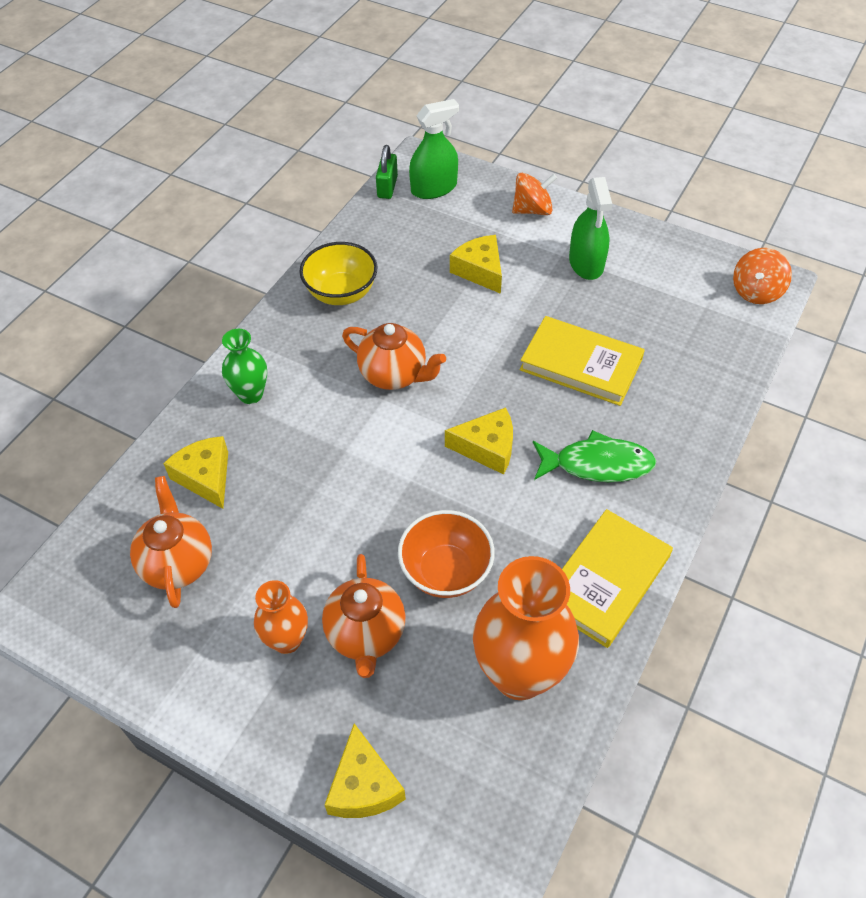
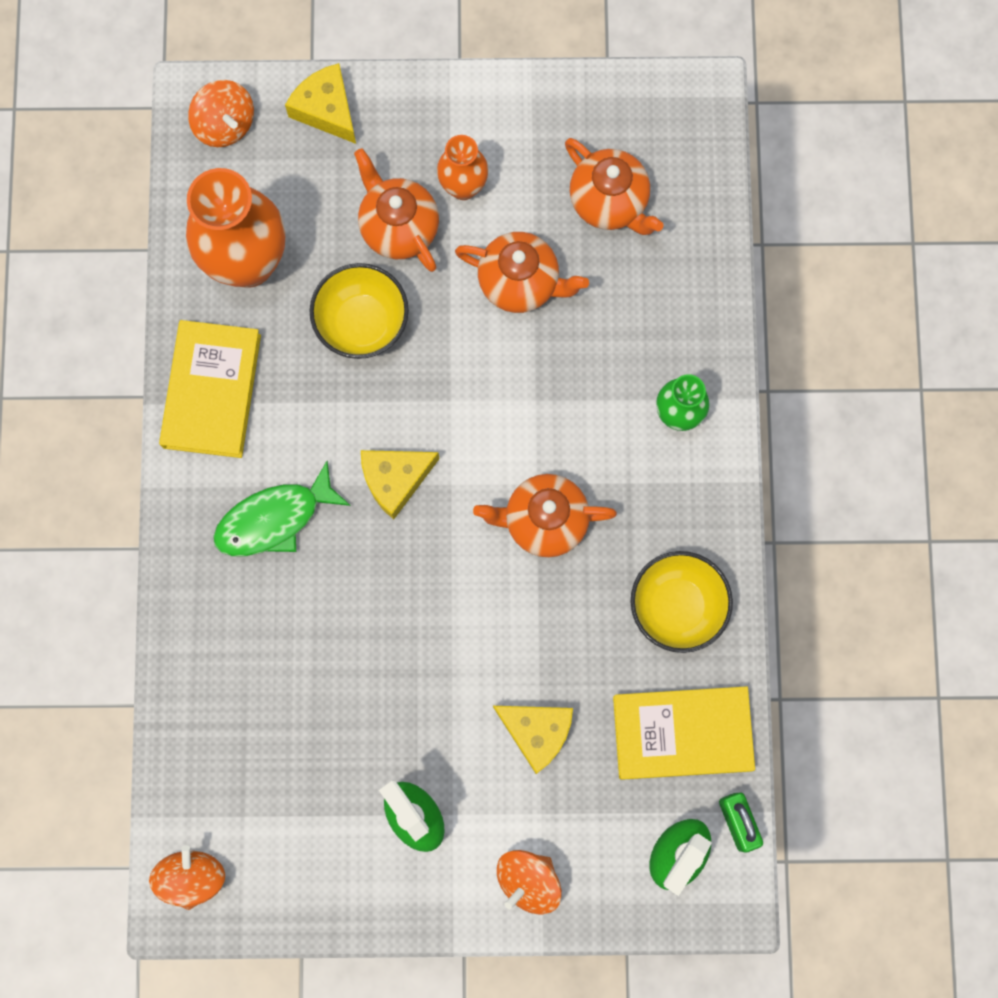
camera: 150 degrees right, 25 degrees up
yellow cheese [163,436,228,509] -> none
orange bowl [398,510,495,598] -> yellow bowl [309,263,409,359]
yellow book [520,316,645,406] -> yellow book moved to [613,686,755,780]
none -> orange spinning top [188,80,254,147]
none -> orange teapot [455,232,589,313]

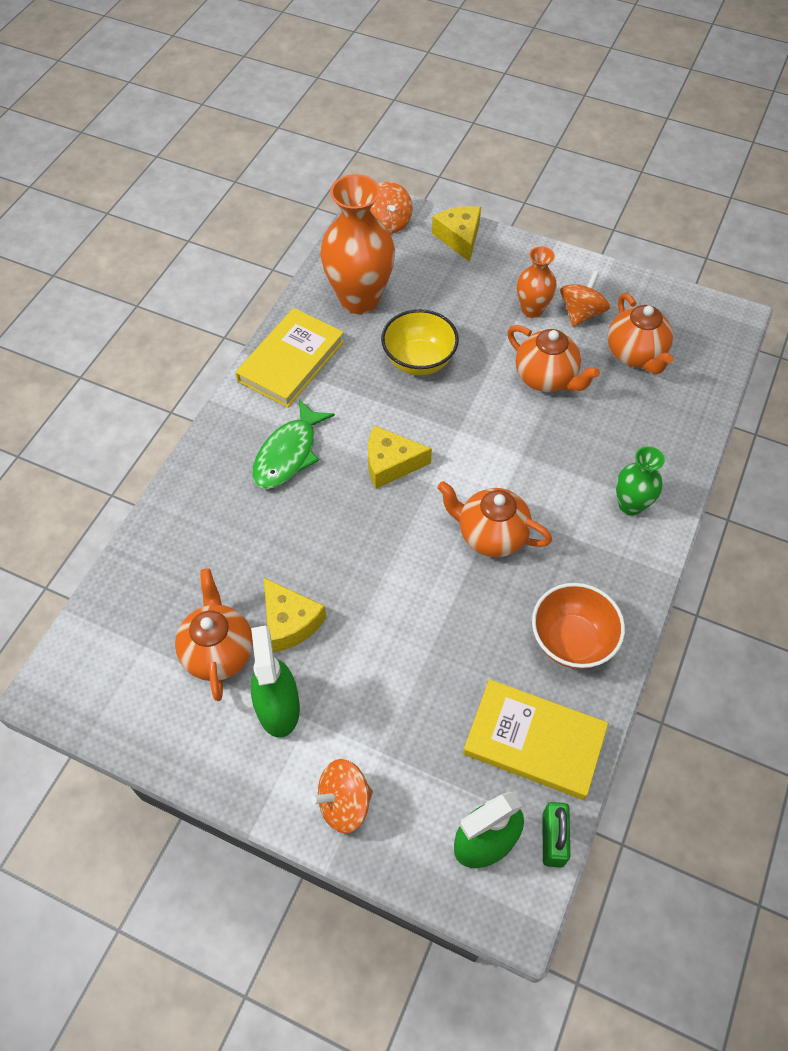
camera: 25 degrees right, 20 degrees down
orange spinning top [149,845,225,910] -> orange spinning top moved to [560,271,610,327]
green fish [213,461,351,556] -> green fish turned 60 degrees counterclockwise [252,399,335,489]
orange teapot [354,148,439,272] -> orange teapot moved to [175,568,253,701]
yellow cheese [493,706,573,774] -> yellow cheese moved to [264,578,326,652]
yellow bowl [631,551,733,653] -> orange bowl [532,583,625,669]

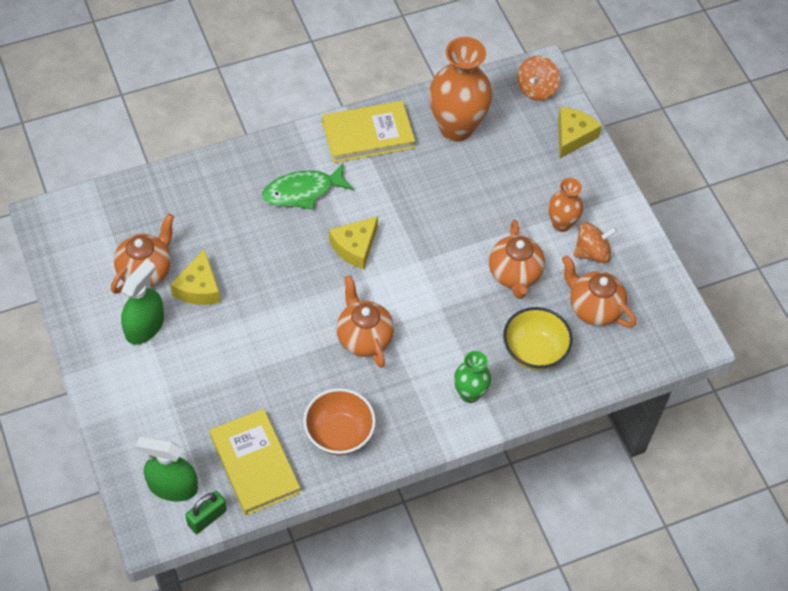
camera: 40 degrees right, 0 degrees up
orange spinning top [311,759,373,834] -> none
yellow cheese [368,426,432,489] -> yellow cheese turned 90 degrees counterclockwise [329,216,378,269]
yellow bowl [381,309,459,375] -> yellow bowl moved to [503,307,573,370]
orange teapot [608,293,673,374] -> orange teapot turned 105 degrees clockwise [562,255,636,328]

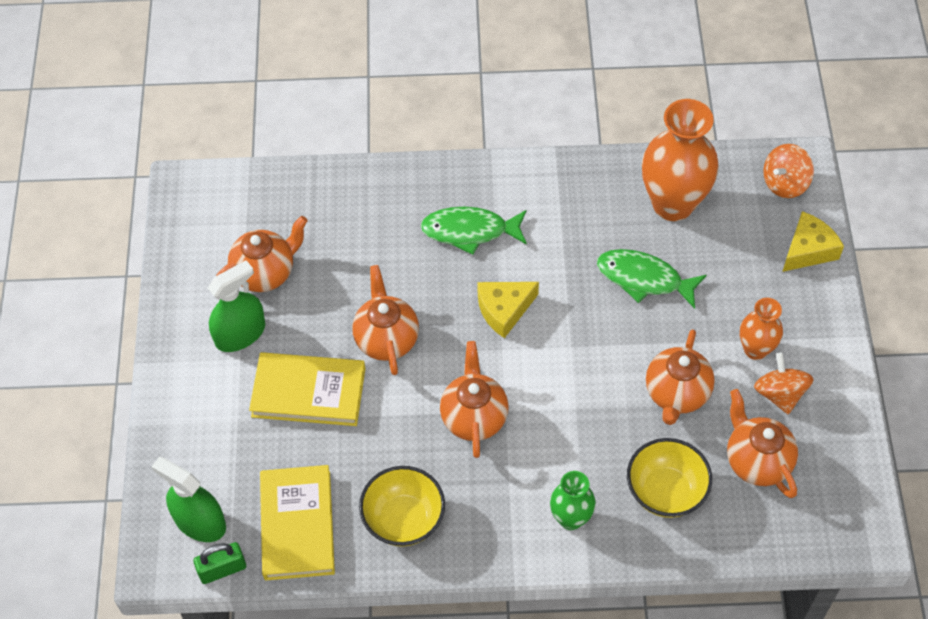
camera: 25 degrees right, 0 degrees up
yellow cheese [170,249,220,305] -> none
orange bowl [303,388,376,455] -> yellow bowl [359,466,445,547]
yellow book [322,101,415,163] -> yellow book moved to [249,352,365,426]
orange spinning top [574,222,617,263] -> orange spinning top turned 105 degrees counterclockwise [754,353,813,414]
none -> orange teapot [352,265,419,375]
none -> green fish [597,249,707,309]

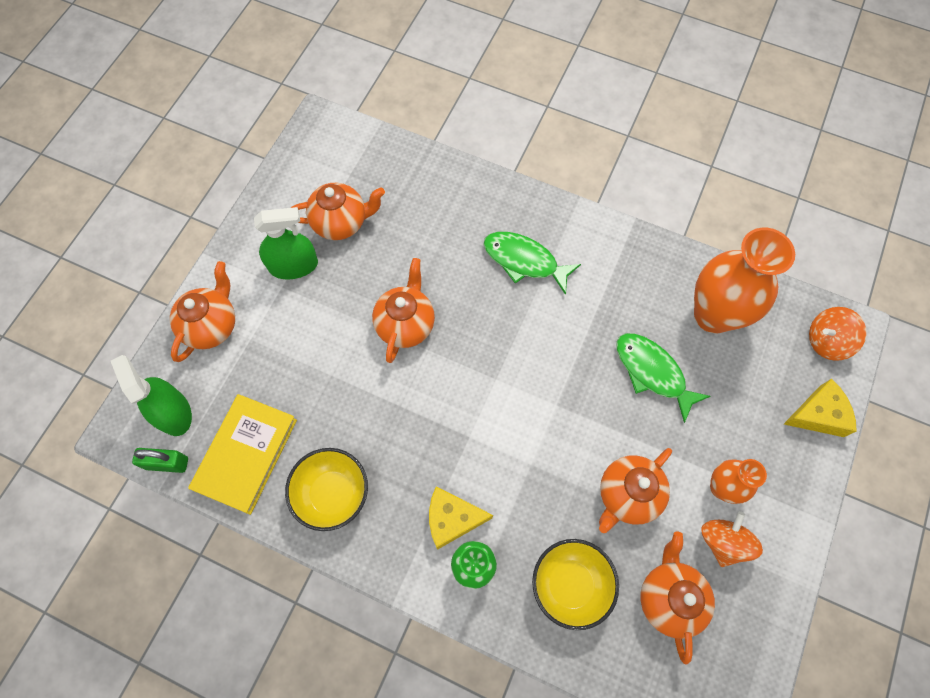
camera: 25 degrees right, 10 degrees up
yellow book [249,352,365,426] -> none
orange teapot [440,341,509,458] -> orange teapot moved to [170,261,235,362]
yellow cheese [477,282,539,338] -> yellow cheese moved to [429,487,493,550]

